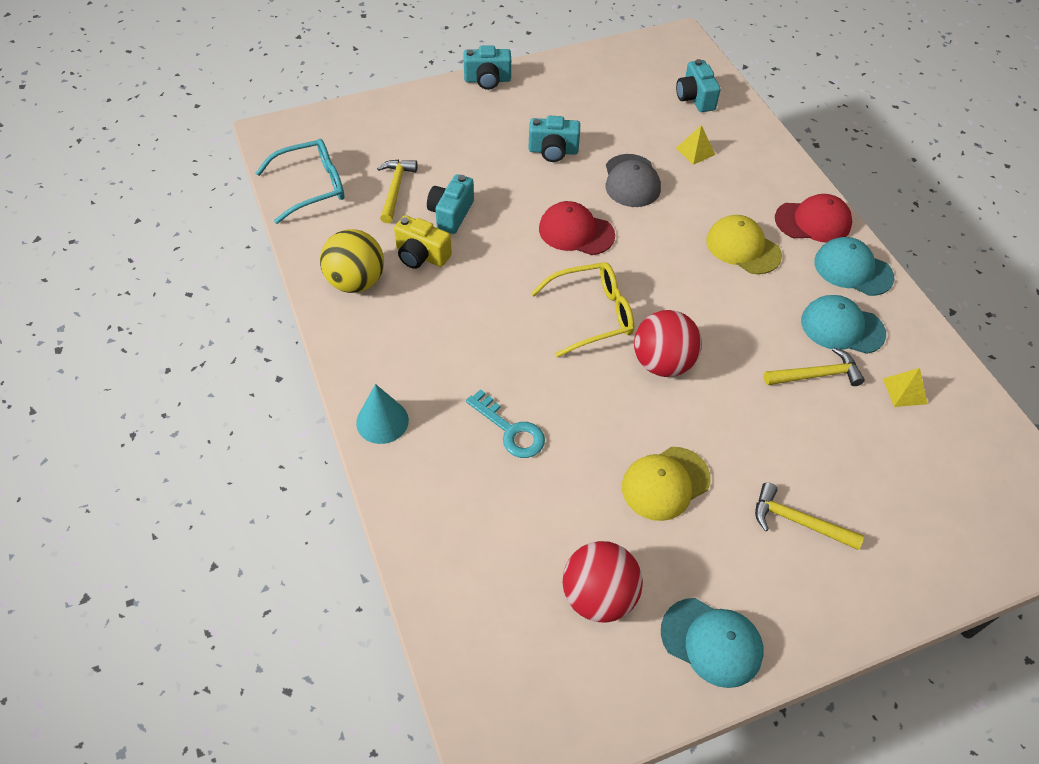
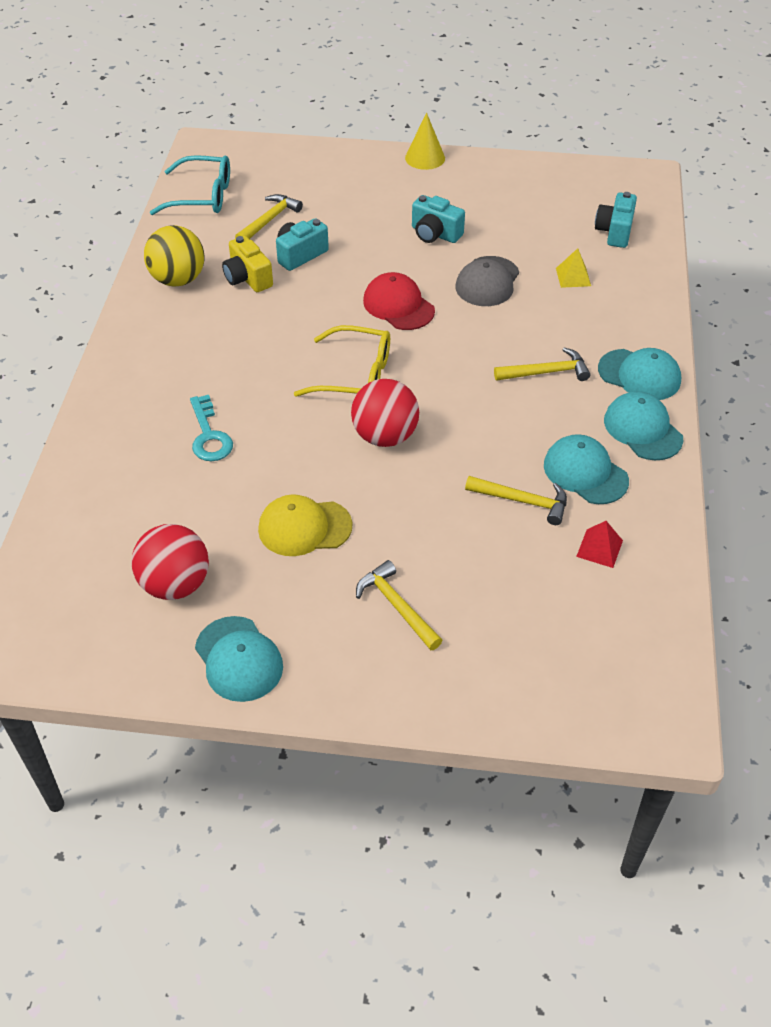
camera: 30 degrees right, 5 degrees down
turquoise cone [356,384,409,444] -> none
turquoise camera [463,45,511,90] -> yellow cone [405,112,445,170]
yellow cap [706,215,782,274] -> yellow hammer [494,348,590,381]
red cap [775,194,852,243] -> turquoise cap [598,348,681,400]
yellow pyramid [883,368,927,407] -> red pyramid [576,521,623,568]

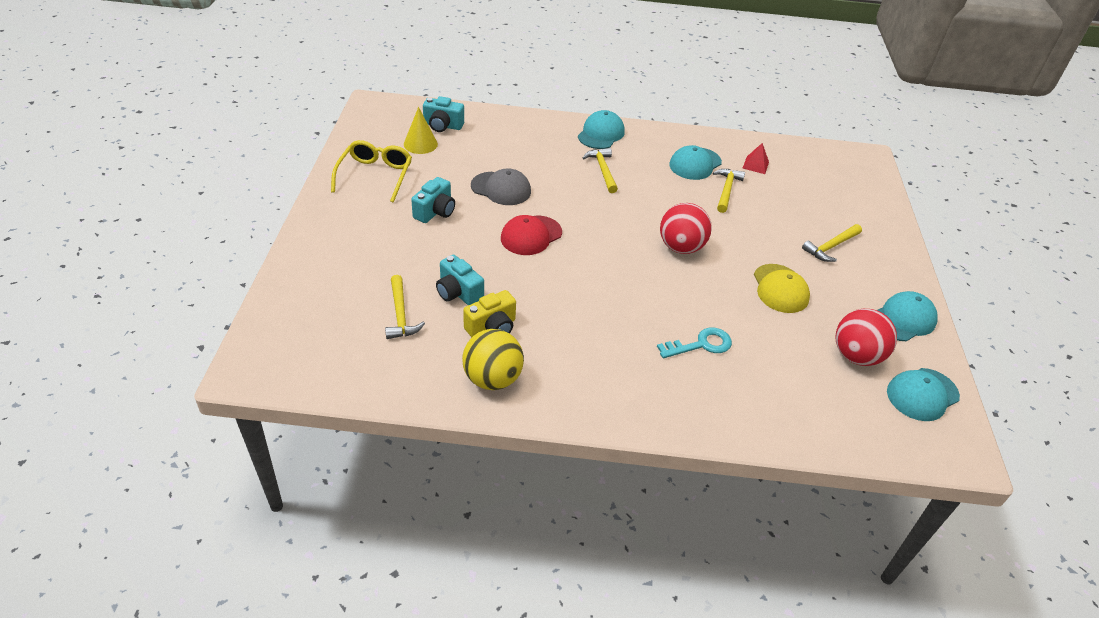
camera: 95 degrees left, 5 degrees down
turquoise glasses [150,155,230,215] -> none
yellow hammer [235,194,303,239] -> yellow hammer turned 135 degrees counterclockwise [385,275,425,339]
yellow glasses [294,325,390,397] -> yellow glasses moved to [331,140,412,203]
yellow cone [405,112,445,170] -> yellow cone moved to [404,107,438,154]
yellow pyramid [556,248,591,288] -> none
turquoise cap [604,391,683,460] -> turquoise cap moved to [887,368,960,421]

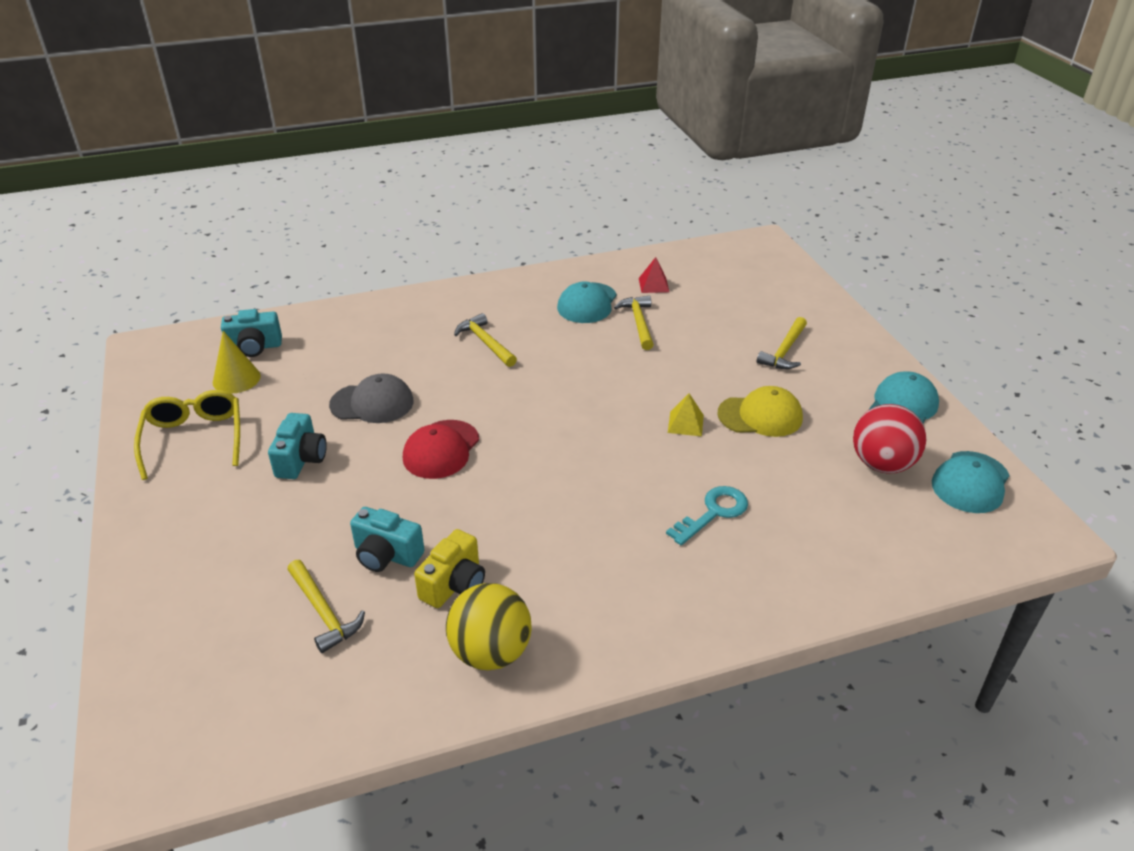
camera: 20 degrees left, 5 degrees down
turquoise cap [578,110,625,149] -> none
red ball [660,203,712,254] -> none
yellow cap [754,264,810,313] -> yellow cap turned 60 degrees counterclockwise [718,386,803,437]
none -> yellow pyramid [668,393,704,436]

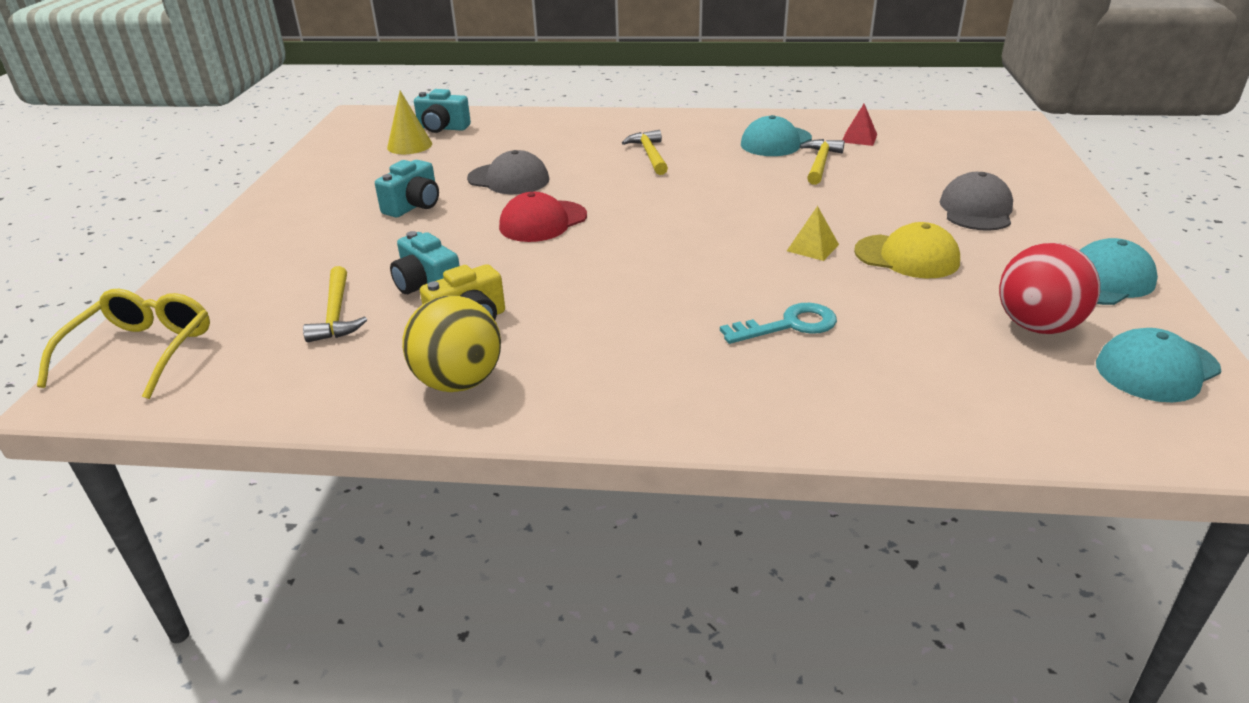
camera: 25 degrees right, 5 degrees down
yellow glasses [134,390,240,480] -> yellow glasses moved to [37,289,210,399]
yellow hammer [757,317,807,369] -> grey cap [940,172,1013,231]

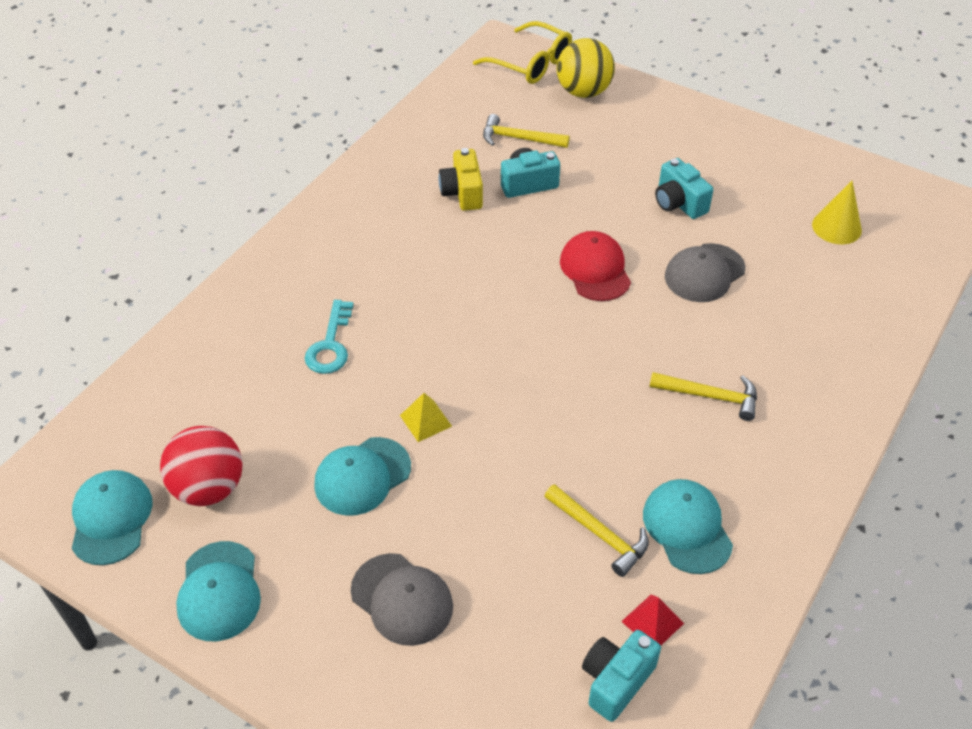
camera: 115 degrees right, 15 degrees up
yellow ball [402,295,501,392] -> yellow ball moved to [557,38,615,98]
turquoise camera [414,89,471,133] -> turquoise camera moved to [582,630,661,722]
yellow cap [854,222,960,278] -> turquoise cap [314,437,411,516]

